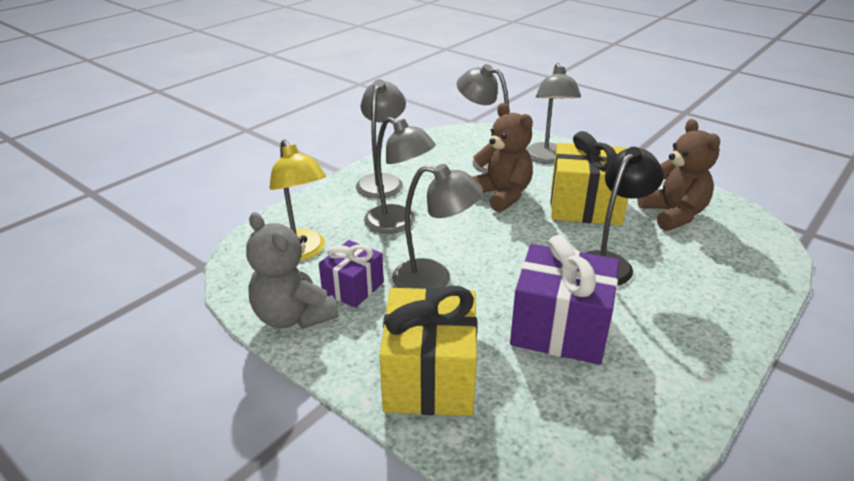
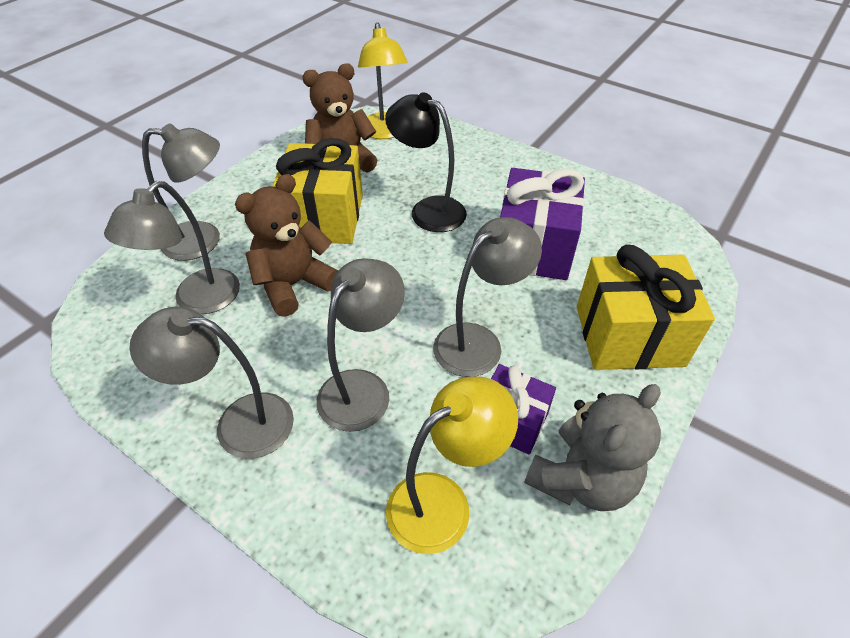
camera: 95 degrees left, 15 degrees up
grey lamp [392,164,483,289] -> grey lamp turned 45 degrees clockwise [433,217,542,377]
none -> yellow lamp [358,22,408,139]

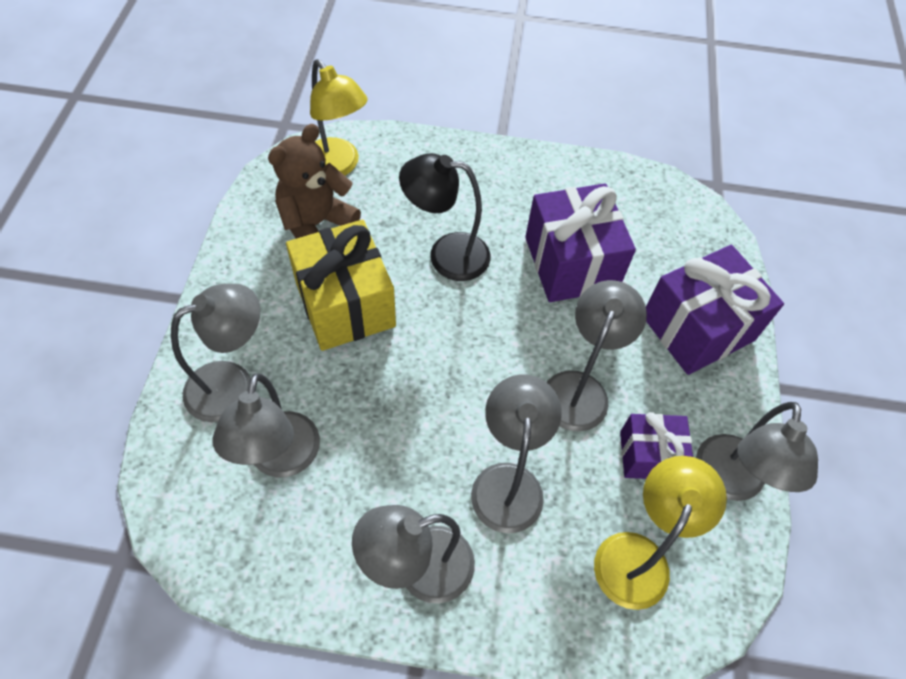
camera: 30 degrees left, 10 degrees up
brown teddy bear [235,174,338,317] -> none
grey teddy bear [524,384,661,511] -> grey lamp [696,402,818,501]
yellow gift [577,245,715,370] -> purple gift [646,245,784,375]

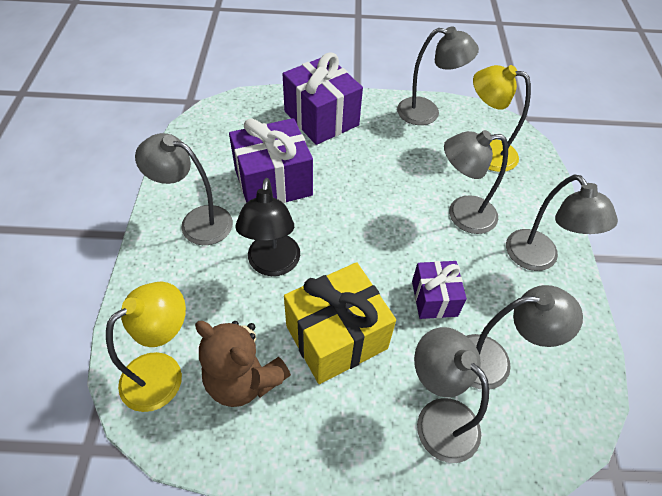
camera: 95 degrees left, 5 degrees down
grey lamp [546,280,647,432] -> grey lamp moved to [135,133,233,245]
purple gift [620,412,693,479] -> purple gift moved to [412,261,467,319]

